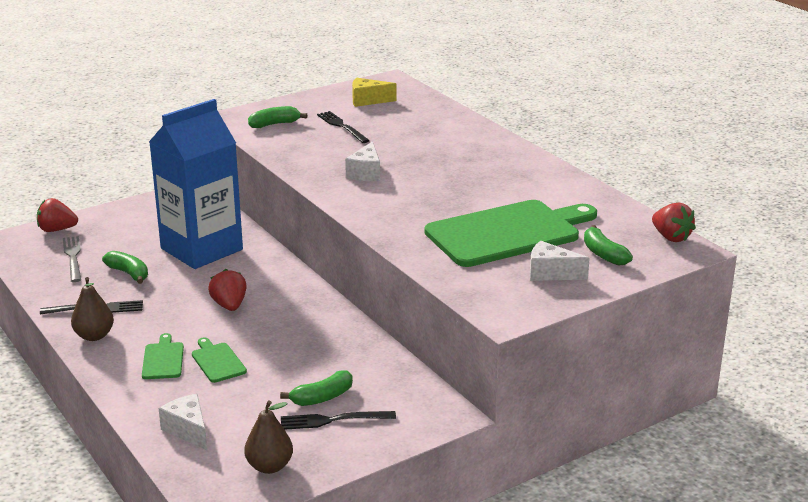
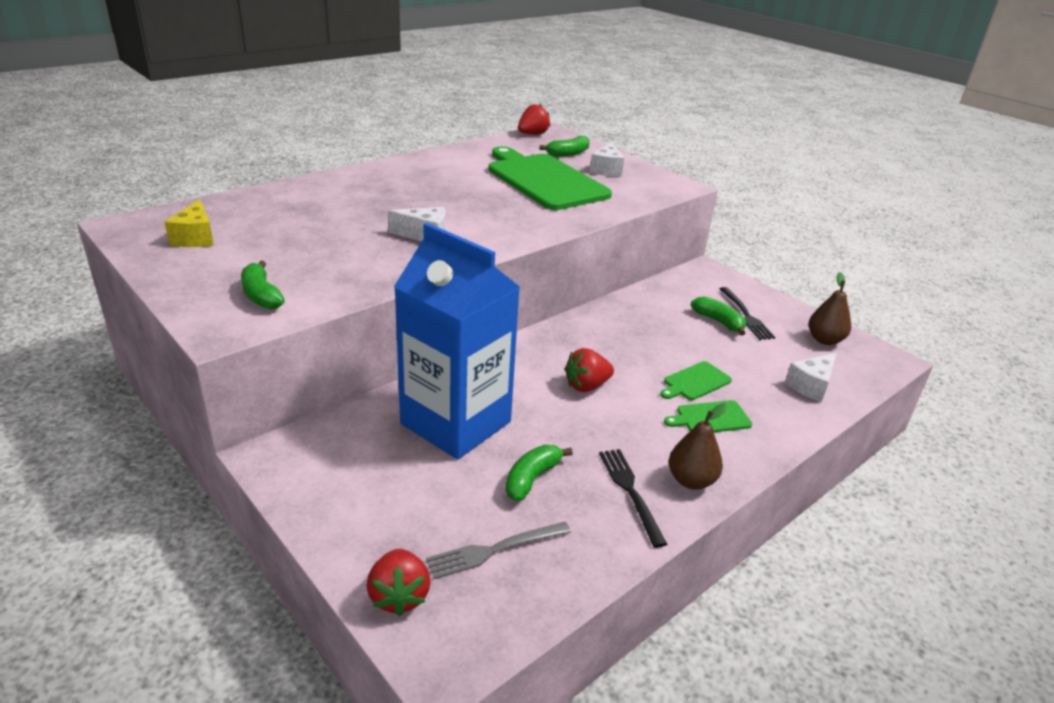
camera: 100 degrees left, 5 degrees up
black fork [317,111,370,143] -> none

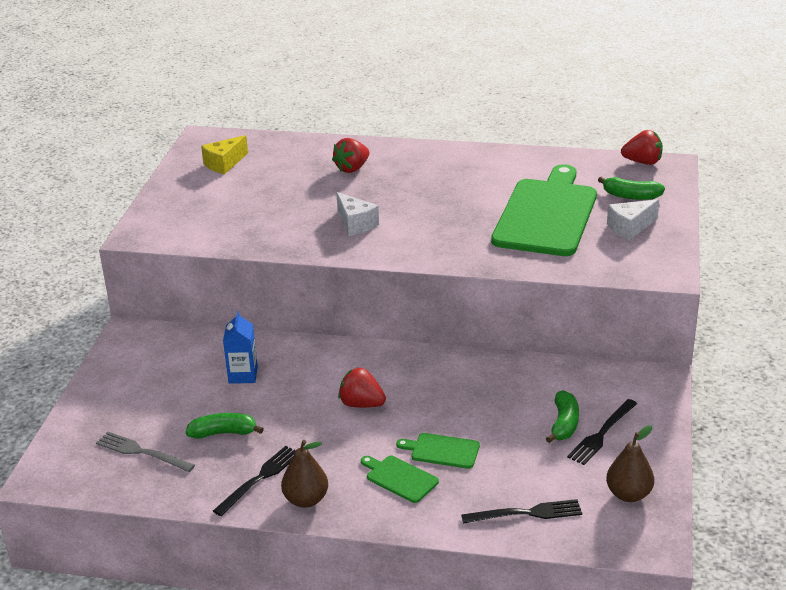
camera: 55 degrees right, 0 degrees up
green banana [241,261,285,310] -> none
red strawberry [367,549,430,616] -> red strawberry moved to [332,138,369,173]
blue carton [394,223,520,459] -> blue carton [223,311,258,384], size x0.40
white cheese [785,353,836,403] -> black fork [461,499,582,524]

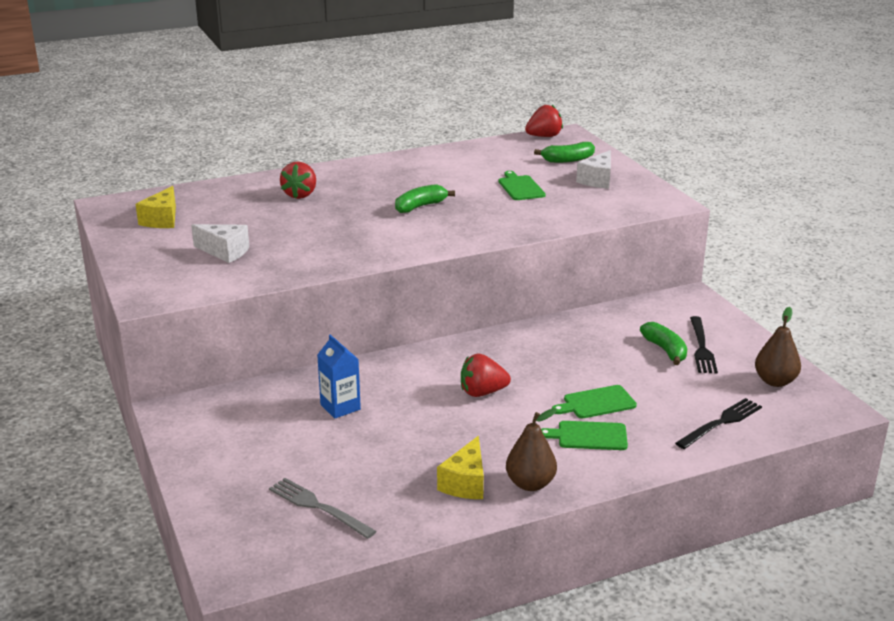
camera: 35 degrees left, 5 degrees down
grey fork [96,432,195,472] -> grey fork turned 45 degrees clockwise [269,478,376,539]
green banana [186,413,264,439] -> green banana moved to [395,184,455,213]
black fork [213,446,296,516] -> yellow cheese [437,436,484,499]
white cheese [336,192,379,236] -> white cheese moved to [191,224,249,263]
green cutting board [491,164,597,256] -> green cutting board [498,171,546,200], size x0.42

